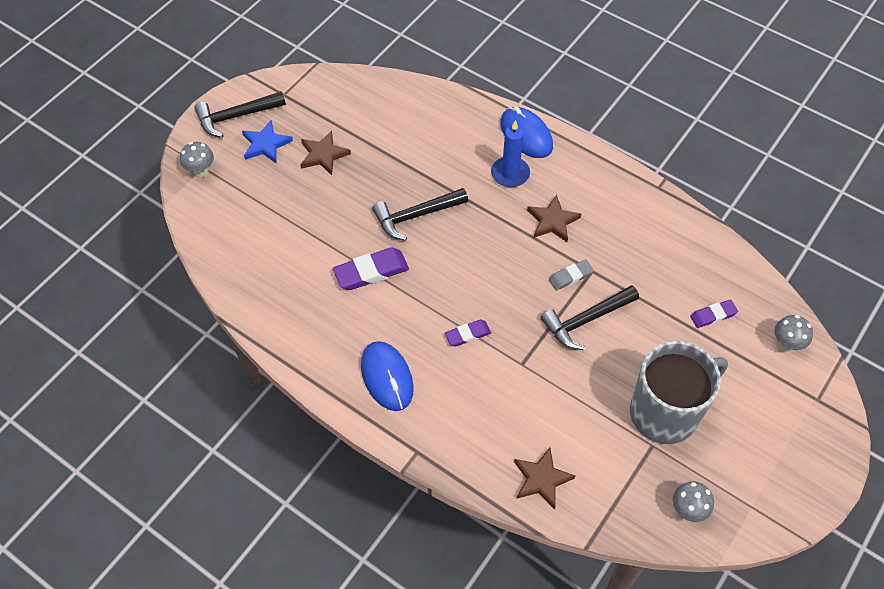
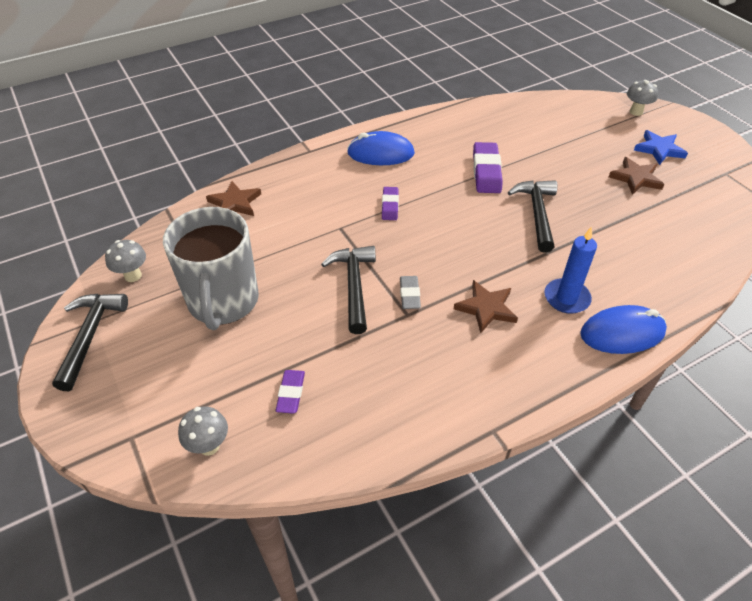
camera: 115 degrees right, 10 degrees down
black hammer [194,91,286,138] -> black hammer moved to [52,294,128,391]

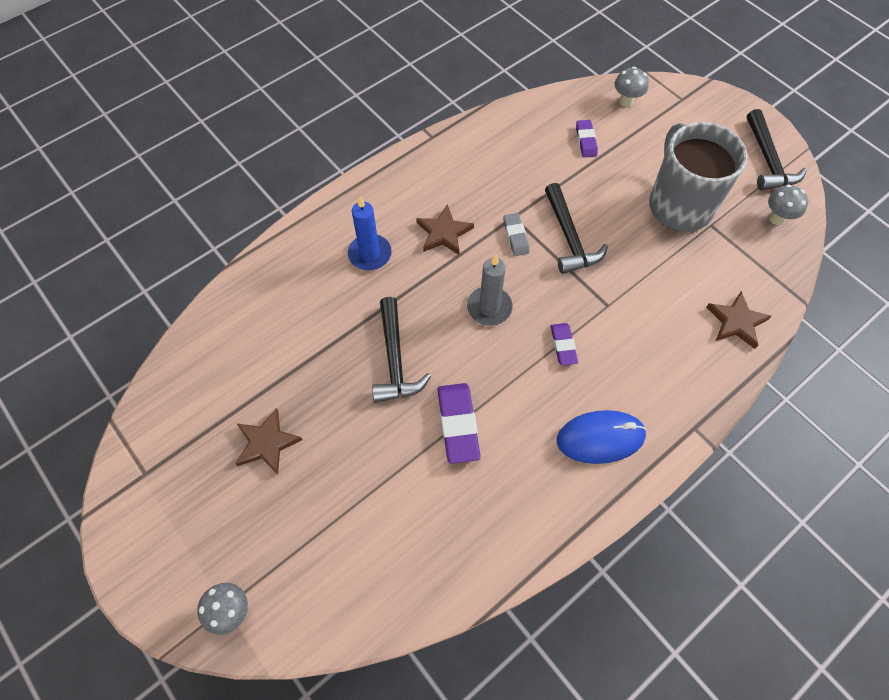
camera: 170 degrees right, 15 degrees up
blue mouse [580,305,667,354] -> none
blue star [634,130,688,165] -> none
none -> grey candle [467,255,513,326]

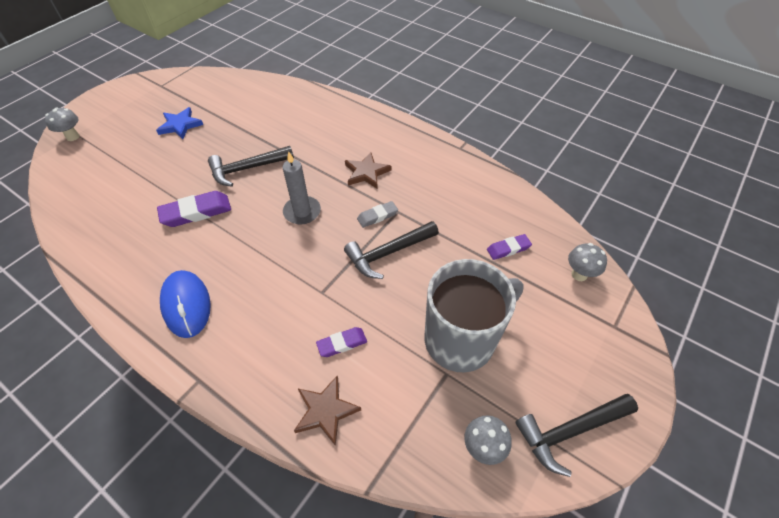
camera: 75 degrees right, 10 degrees down
brown star [235,408,302,475] -> blue star [156,107,203,139]
blue candle [348,197,392,270] -> none
purple eraser [551,323,578,365] -> purple eraser moved to [316,327,367,357]

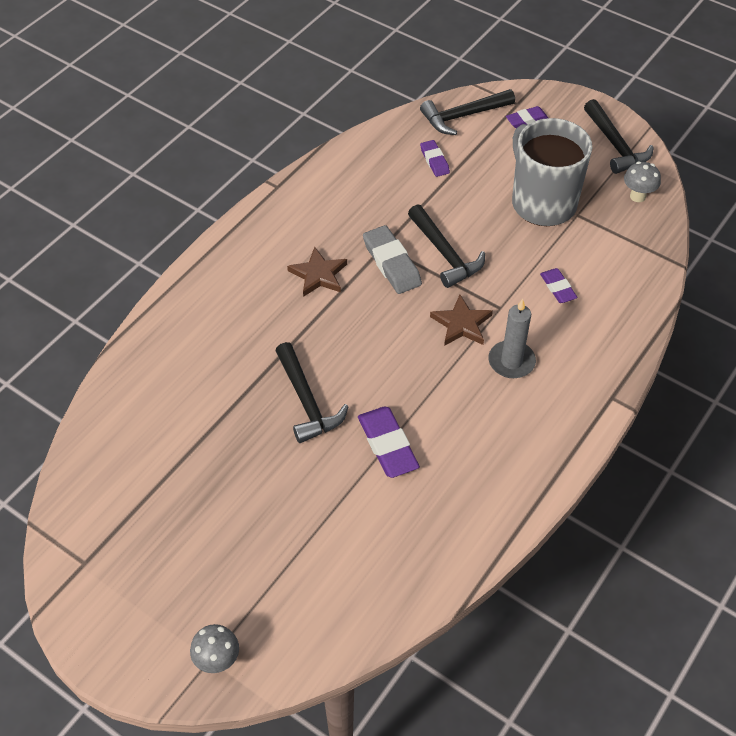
camera: 90 degrees left, 0 degrees up
blue star [156,107,203,139] -> none
blue mouse [160,270,211,338] -> none
grey candle [283,151,321,224] -> grey candle moved to [488,299,536,378]
brown star [294,375,361,446] -> brown star moved to [430,295,493,346]
grey eraser [357,201,398,228] -> grey eraser [363,225,422,294], size x1.67
grey mushroom [568,243,607,281] -> black hammer [420,89,515,135]
none -> purple eraser [506,106,548,128]

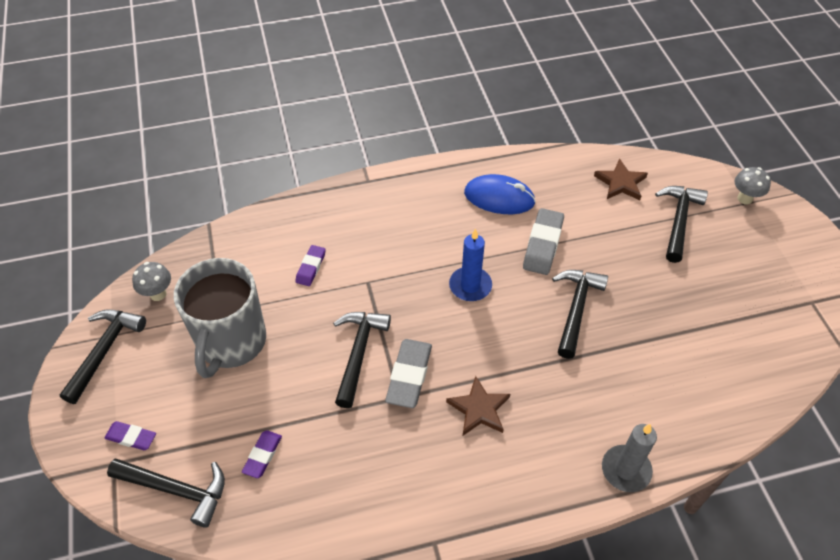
camera: 140 degrees left, 0 degrees up
purple eraser [358,407,420,478] -> grey eraser [523,208,564,275]
brown star [430,295,493,346] -> brown star moved to [594,158,648,200]
grey candle [488,299,536,378] -> grey candle moved to [602,424,657,492]
none -> blue candle [449,228,492,301]
none -> blue mouse [464,174,536,214]
none -> black hammer [655,186,708,263]

